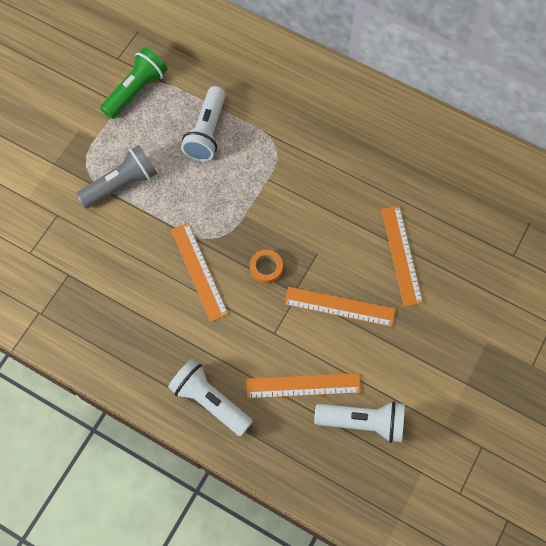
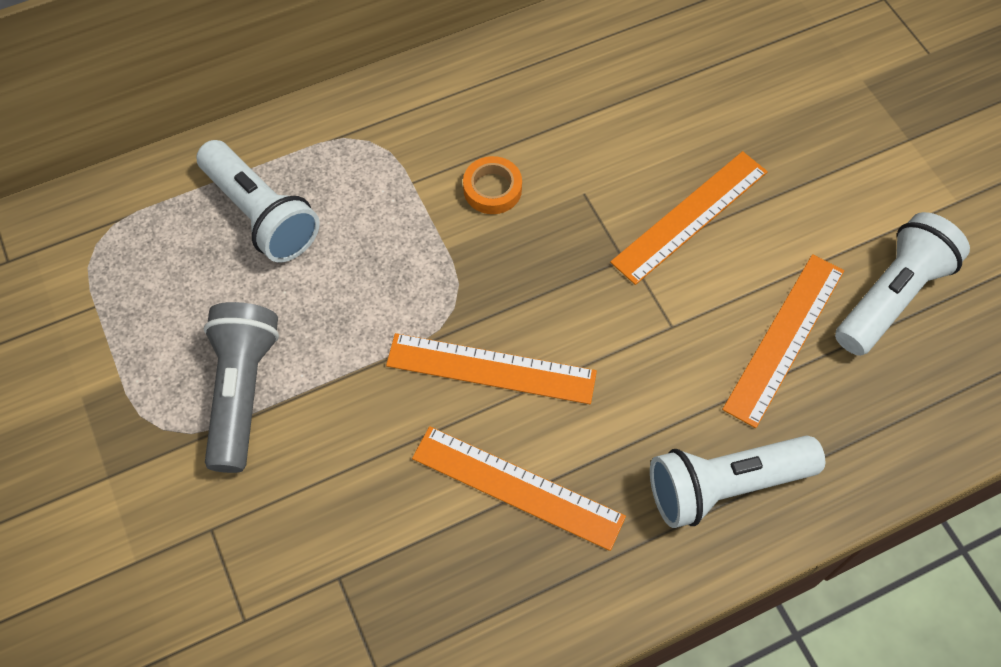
camera: 55 degrees left, 5 degrees down
green flashlight [100,47,168,119] -> none
orange tape [250,250,283,284] -> orange tape moved to [463,156,522,214]
orange ruler [381,206,423,307] -> orange ruler moved to [412,426,626,551]

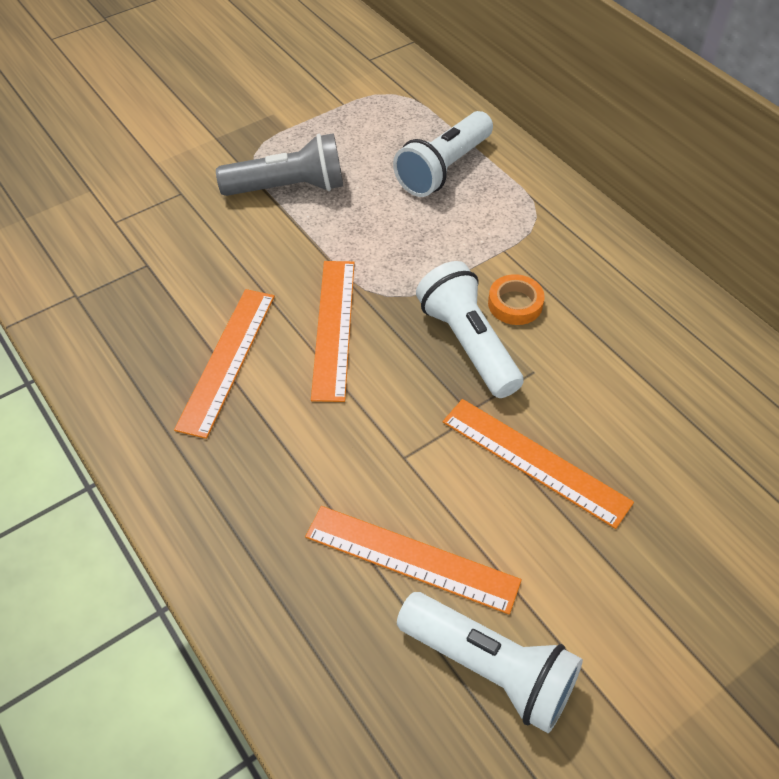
camera: 80 degrees right, 10 degrees down
white flashlight [650,435,825,528] -> white flashlight moved to [416,261,524,398]

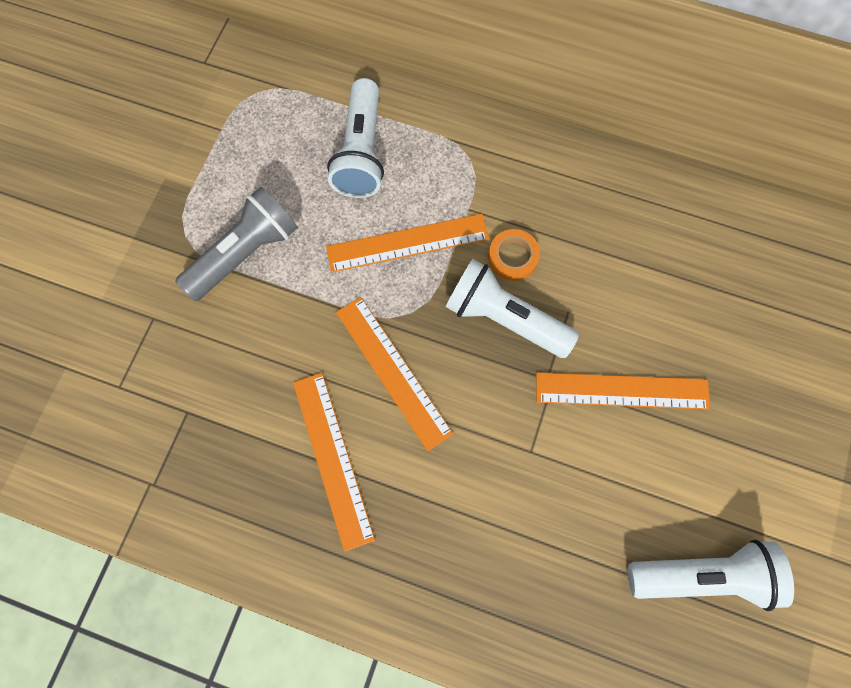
camera: 35 degrees left, 20 degrees up
orange ruler [305,506,522,615] -> orange ruler moved to [326,214,489,273]

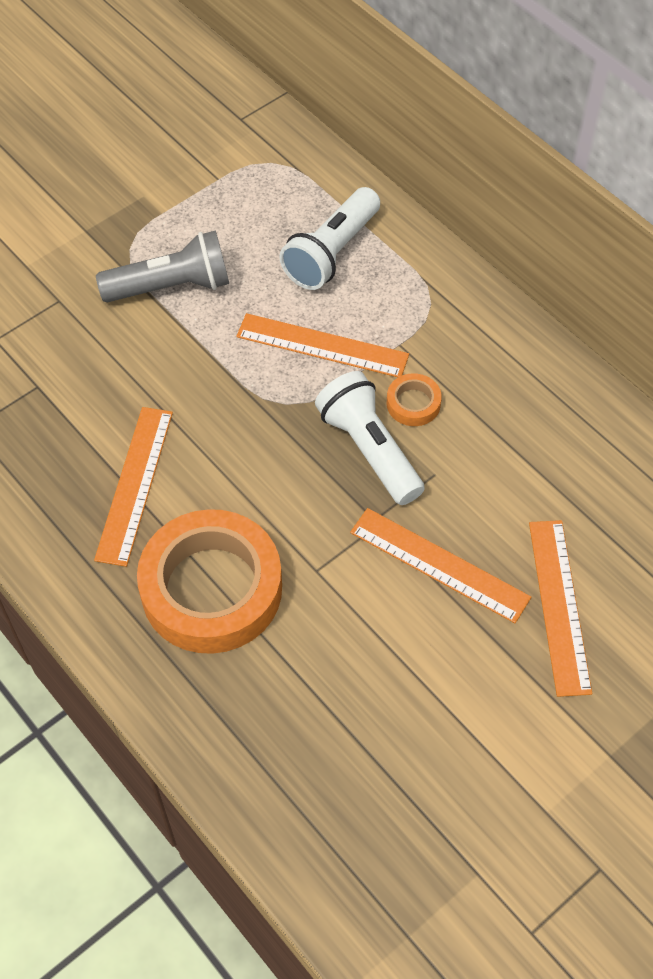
camera: 30 degrees right, 15 degrees down
orange ruler [336,297,453,451] -> orange ruler moved to [529,520,592,697]
white flashlight [628,540,794,611] -> none
none -> orange tape [137,509,282,654]

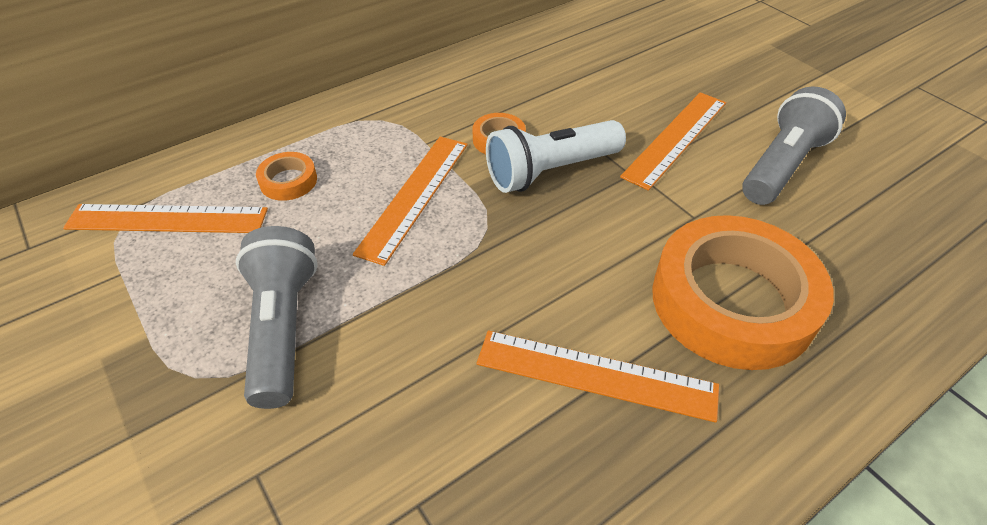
camera: 85 degrees left, 10 degrees down
white flashlight [279,187,380,290] -> orange tape [256,152,317,201]
orange ruler [529,520,592,697] -> orange ruler moved to [63,204,268,233]
none -> grey flashlight [742,87,846,205]

